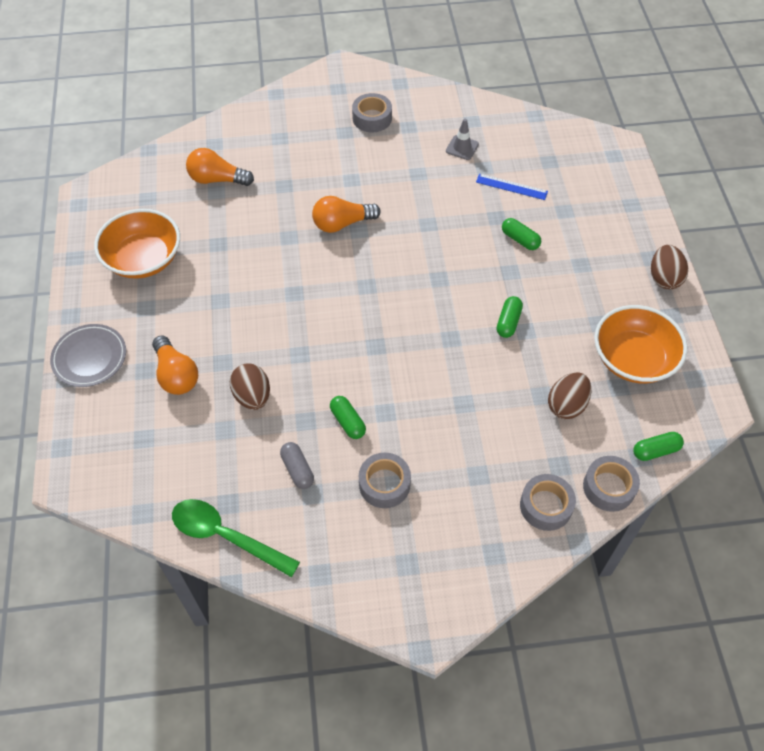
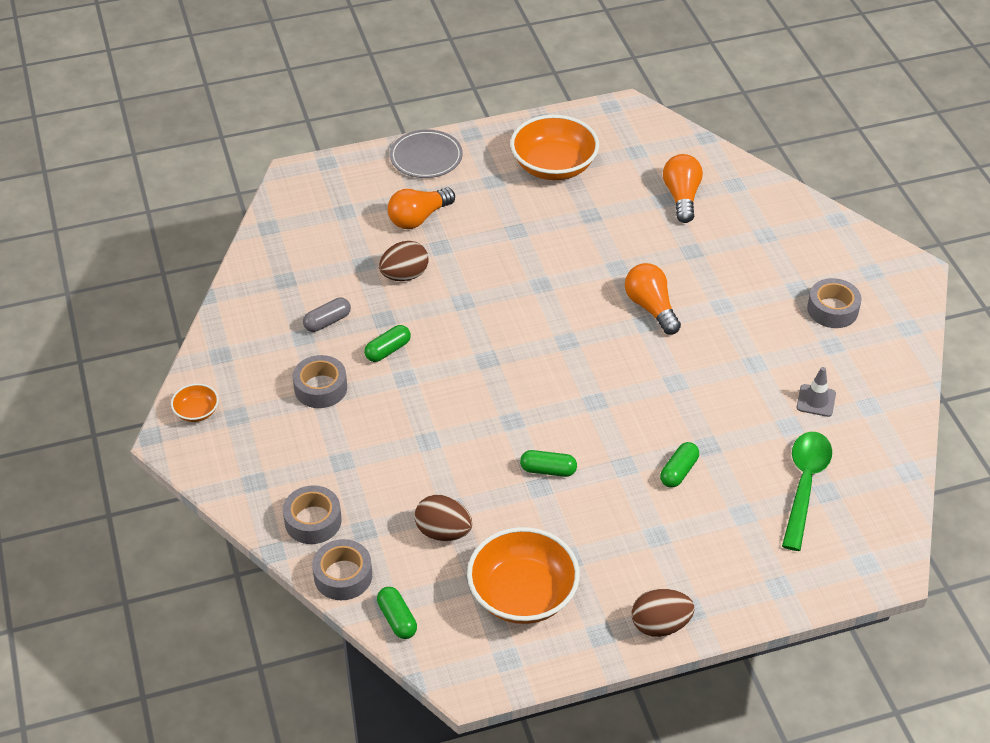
camera: 80 degrees right, 10 degrees down
green spoon [172,499,300,577] -> green spoon moved to [782,432,832,551]
blue ruler [476,174,548,200] -> none
none -> orange bowl [171,384,219,422]

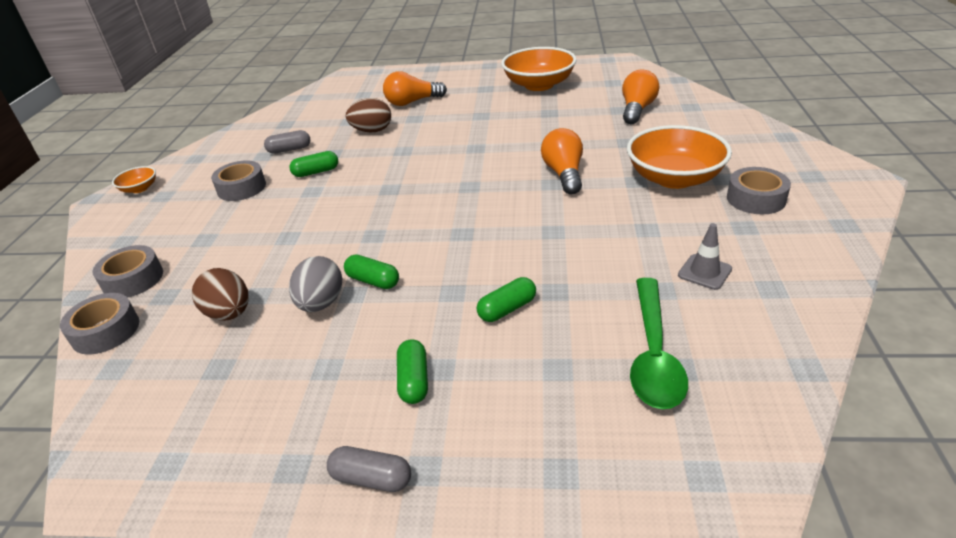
camera: 25 degrees right, 10 degrees down
green capsule [377,587,417,639] -> green capsule moved to [397,340,428,404]
grey plate [390,129,463,178] -> none
orange bowl [467,527,580,624] -> orange bowl moved to [627,125,732,189]
brown egg [631,589,694,637] -> grey capsule [327,446,411,492]
green spoon [782,432,832,551] -> green spoon turned 150 degrees clockwise [630,278,688,409]
none -> grey egg [289,256,342,312]

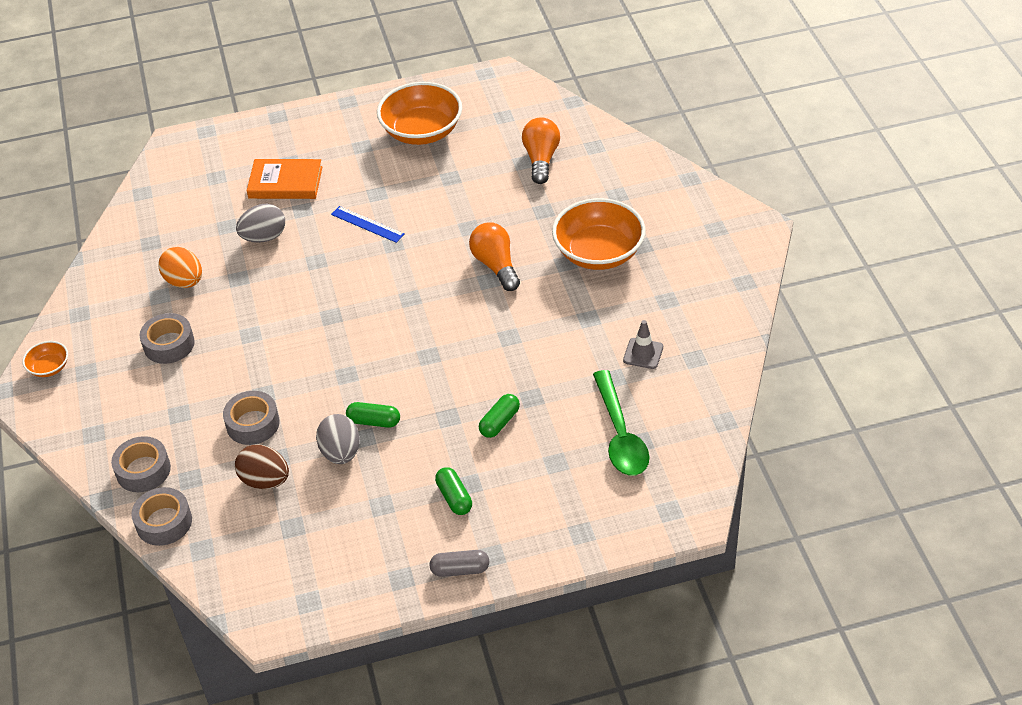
camera: 20 degrees left, 10 degrees up
grey capsule [264,130,310,154] -> orange egg [158,247,202,288]
green capsule [289,151,338,177] -> none
brown egg [345,98,391,133] -> grey egg [236,204,285,243]
orange light bulb [383,71,447,106] -> orange book [247,159,322,199]
grey tape [727,167,791,214] -> grey tape moved to [223,391,280,445]
none -> blue ruler [331,206,404,243]

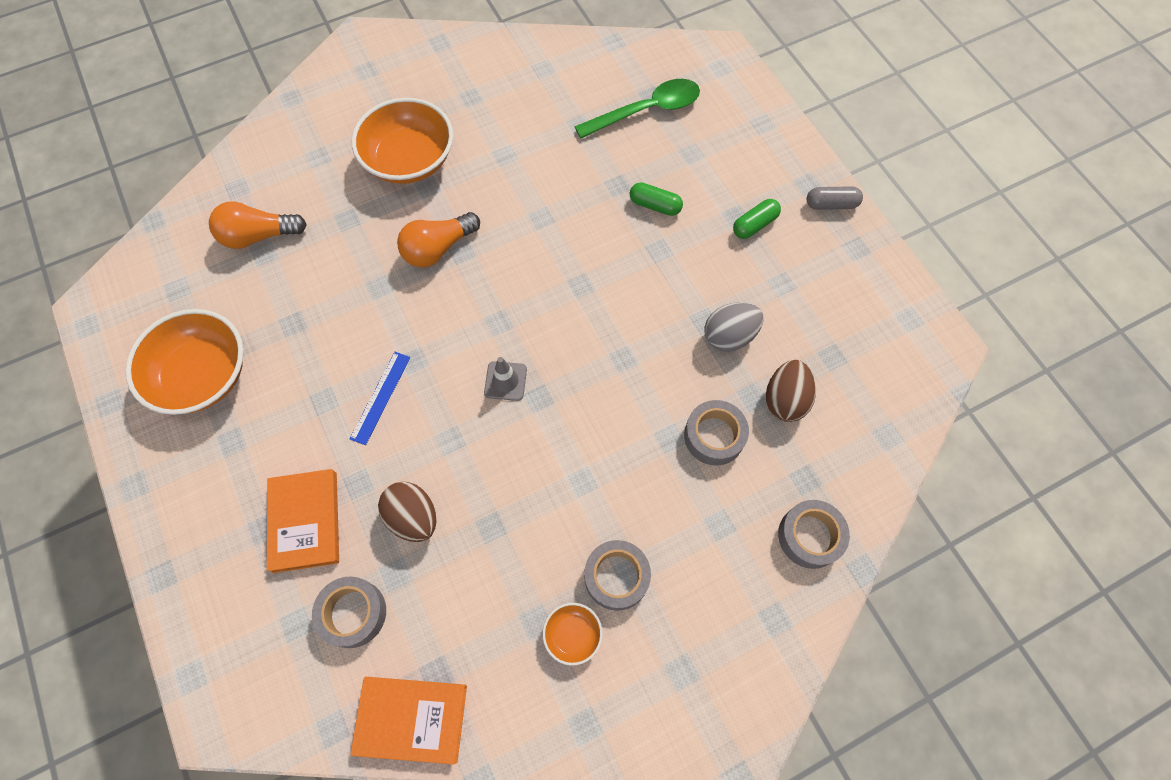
camera: 105 degrees left, 20 degrees up
orange bowl [23,341,68,377] -> orange bowl moved to [543,603,603,666]
grey tape [131,487,192,546] -> grey tape moved to [312,576,386,648]
orange egg [158,247,202,288] -> none
grey egg [236,204,285,243] -> brown egg [378,482,436,542]
green capsule [346,402,400,428] -> none
grey capsule [430,550,489,577] -> grey capsule turned 75 degrees counterclockwise [807,186,863,210]
grey traffic cone [623,320,663,369] -> grey traffic cone moved to [484,357,527,401]
none -> orange book [350,677,467,764]

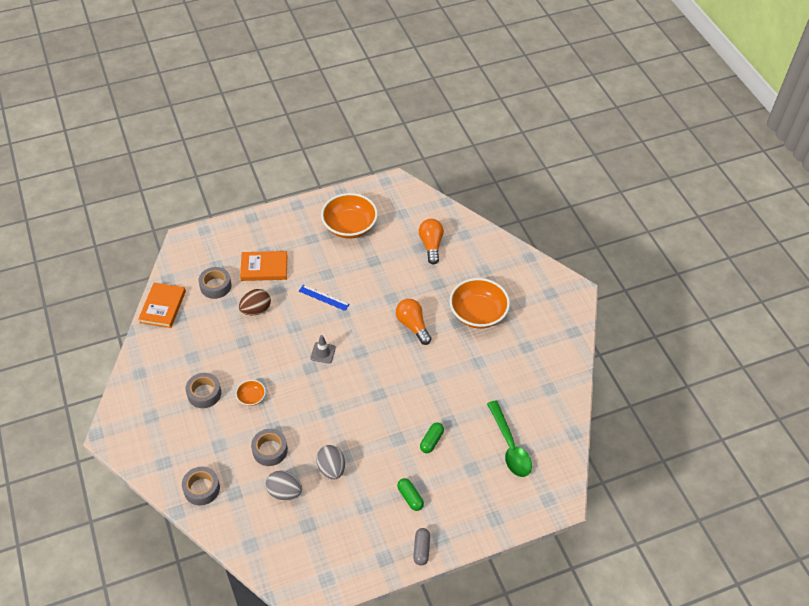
camera: 95 degrees right, 15 degrees down
orange bowl [543,603,603,666] -> orange bowl moved to [236,380,266,406]
brown egg [766,360,816,422] -> grey egg [266,470,302,500]

